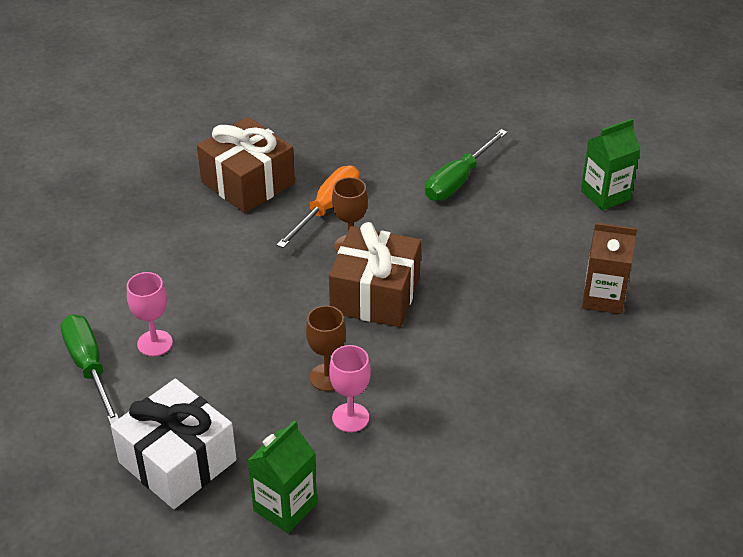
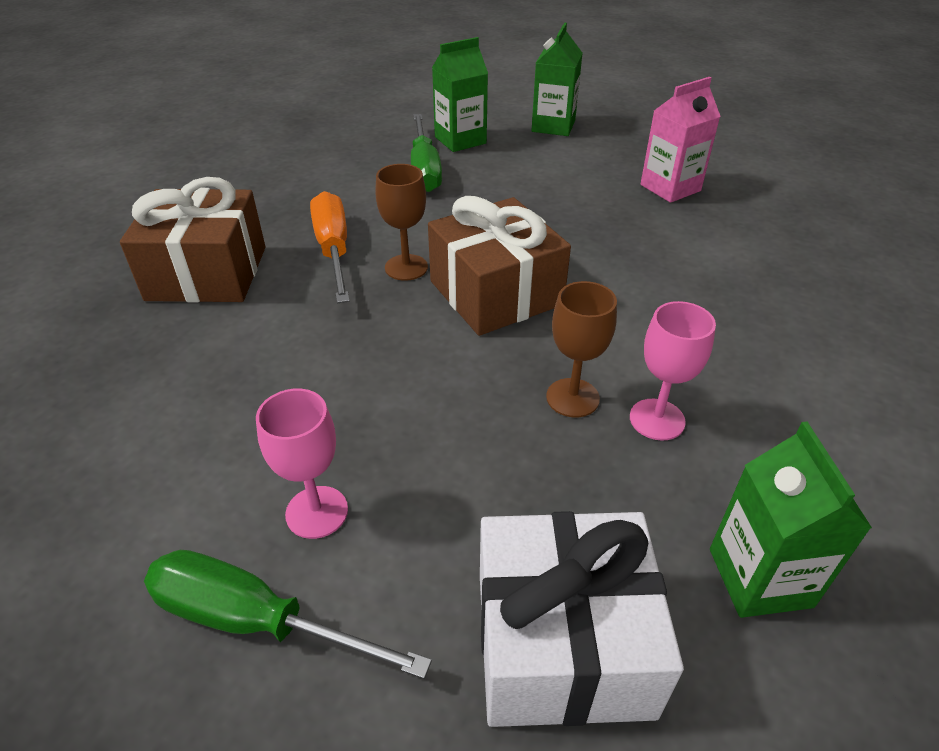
camera: 45 degrees left, 0 degrees up
brown carton [582,222,637,314] -> pink carton [640,77,721,203]
none -> green carton [432,37,488,152]

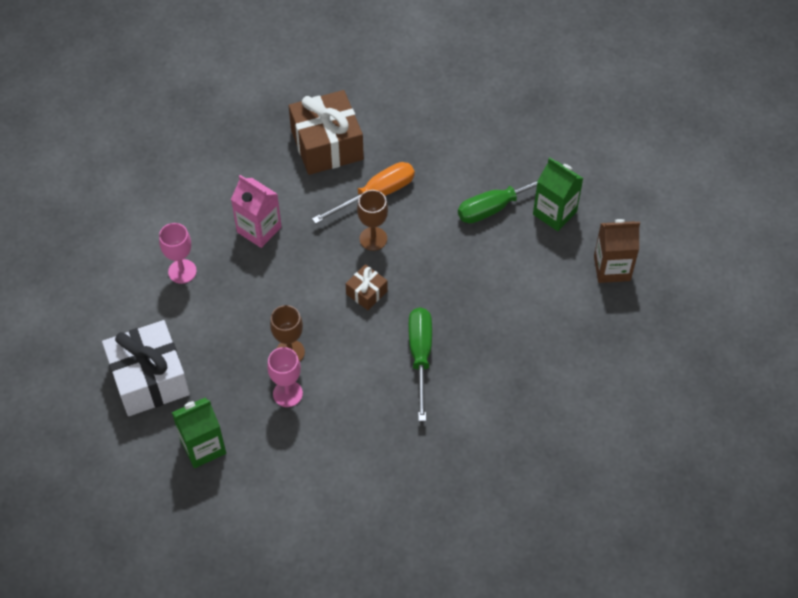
camera: 70 degrees right, 15 degrees up
green screwdriver [144,550,432,679] -> green screwdriver moved to [409,308,432,421]
brown gift [428,196,571,336] -> brown gift [346,264,388,310], size x0.47
green carton [532,22,582,136] -> brown carton [594,219,640,283]
pink carton [640,77,721,203] -> pink carton moved to [231,175,282,248]

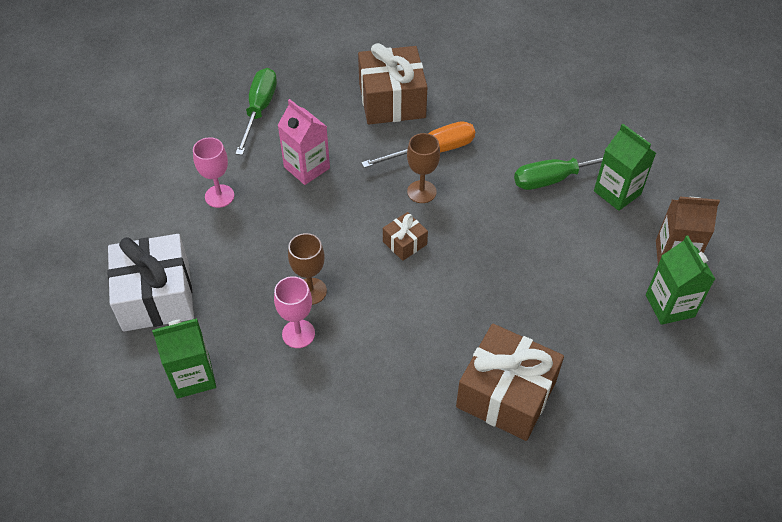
camera: 10 degrees right, 5 degrees down
green screwdriver [409,308,432,421] -> green screwdriver moved to [235,68,277,155]
none -> brown gift [456,324,564,441]
none -> green carton [646,235,715,325]

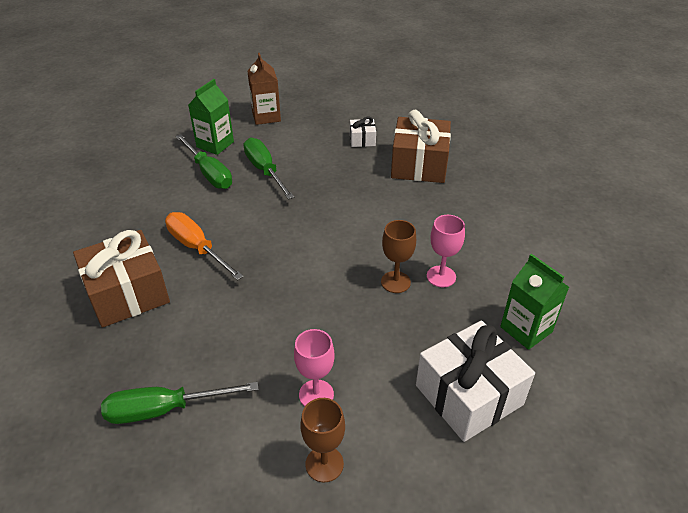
camera: 110 degrees left, 10 degrees down
pink carton [278,99,330,185] -> none
brown gift [383,212,428,261] -> none
brown goblet [407,133,440,203] -> brown goblet moved to [301,398,345,482]
green carton [646,235,715,325] -> none
none -> green screwdriver [243,138,294,200]
none -> white gift [350,117,376,147]

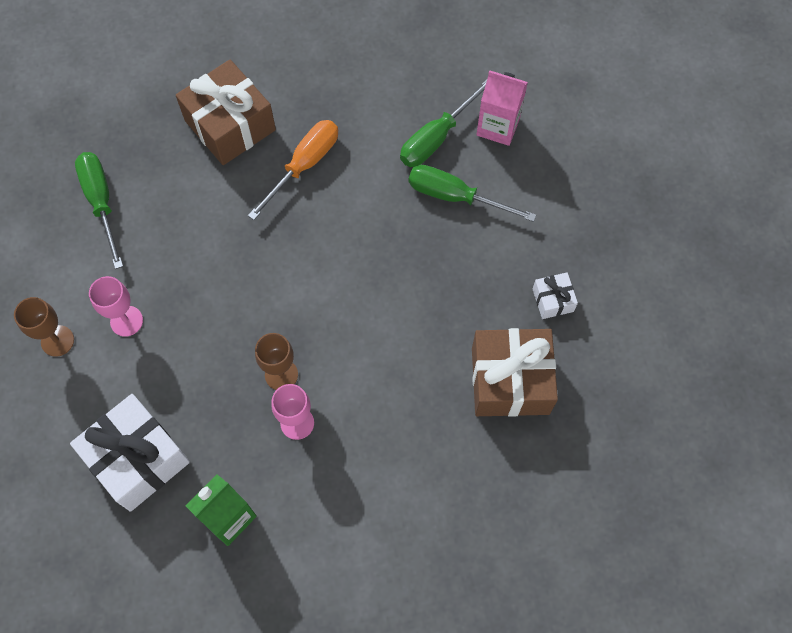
camera: 80 degrees right, 25 degrees up
green carton [188,79,234,155] -> pink carton [476,70,528,146]
green screwdriver [243,138,294,200] -> green screwdriver turned 120 degrees counterclockwise [409,165,536,222]
brown carton [248,53,281,125] -> none

